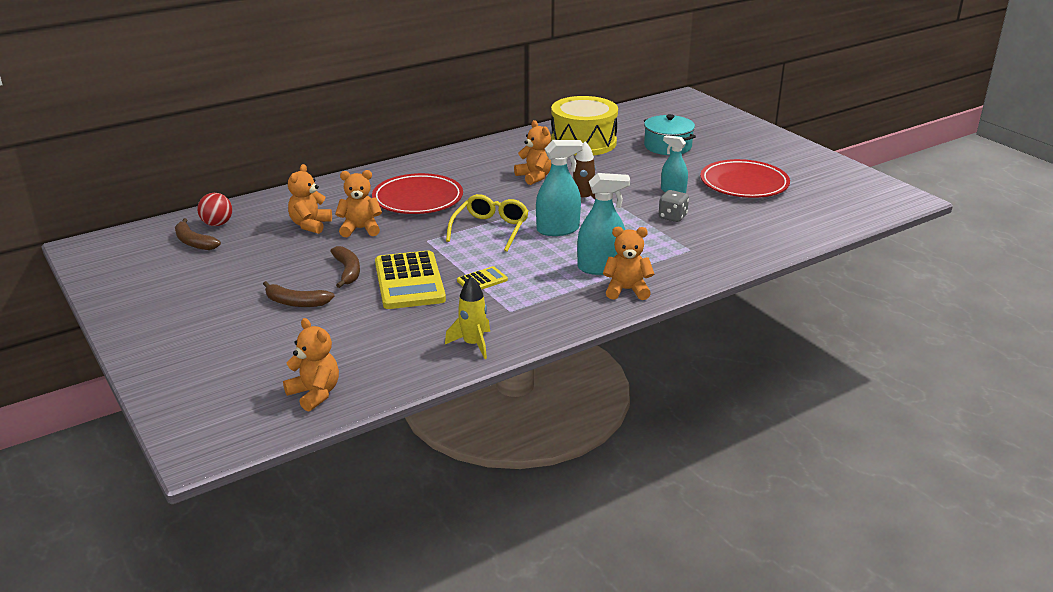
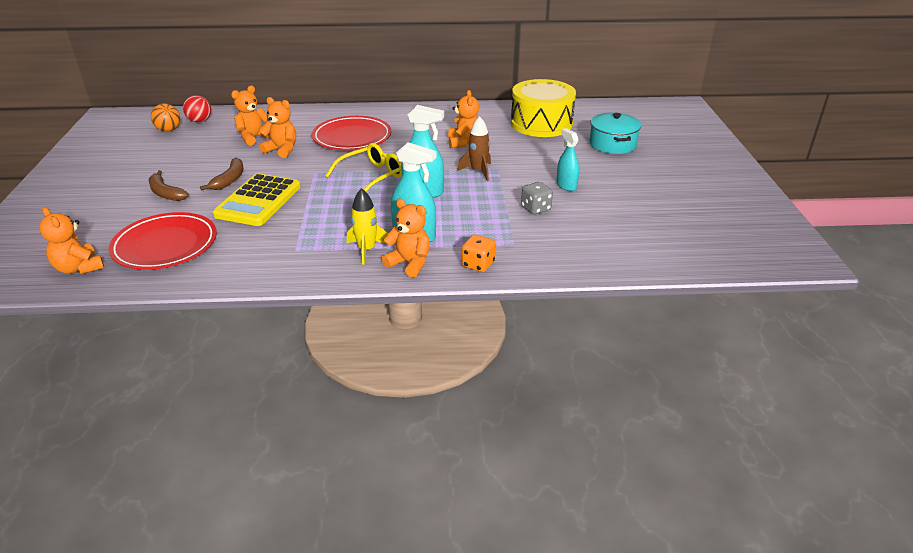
camera: 30 degrees right, 5 degrees up
brown banana [175,218,221,250] -> orange ball [151,104,180,131]
orange teddy bear [283,318,339,412] -> orange teddy bear turned 150 degrees clockwise [39,207,104,274]
yellow rocket [445,276,490,359] -> yellow rocket moved to [347,188,388,265]
yellow calculator [457,266,508,290] -> none
red plate [700,159,790,198] -> red plate moved to [109,212,217,270]
none -> orange dice [462,234,496,272]

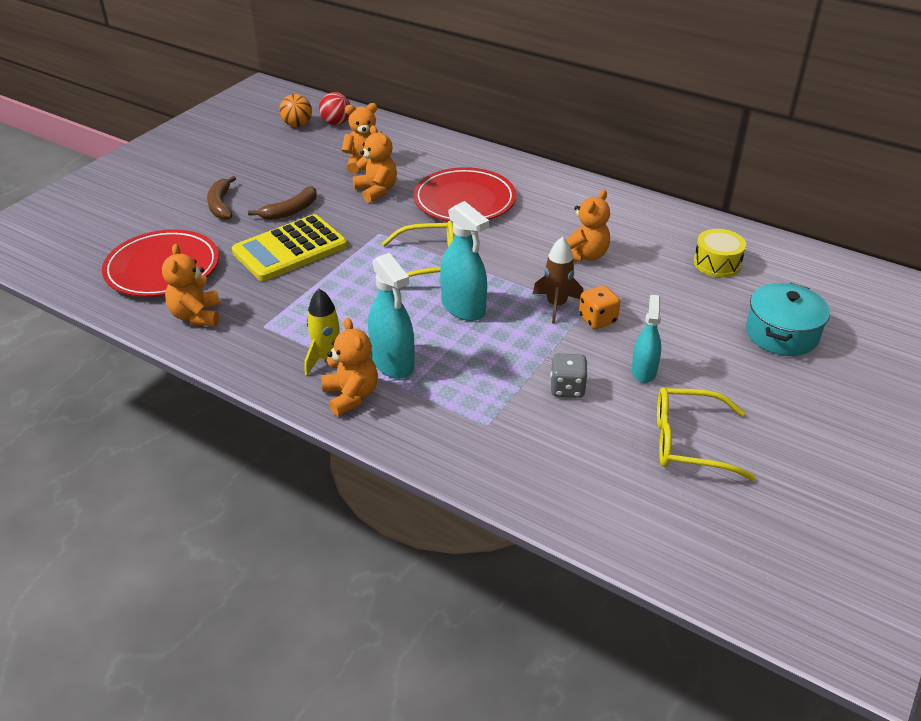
camera: 35 degrees right, 5 degrees up
orange teddy bear [39,207,104,274] -> orange teddy bear moved to [162,244,220,326]
orange dice [462,234,496,272] -> orange dice moved to [579,285,620,329]
yellow drum [511,79,576,137] -> yellow drum [694,229,746,277], size x0.51
none -> yellow glasses [657,387,756,481]

